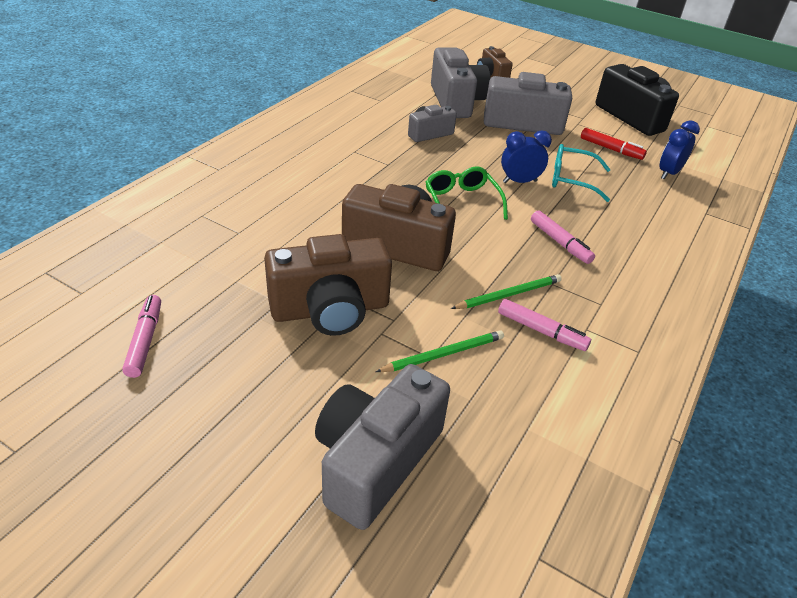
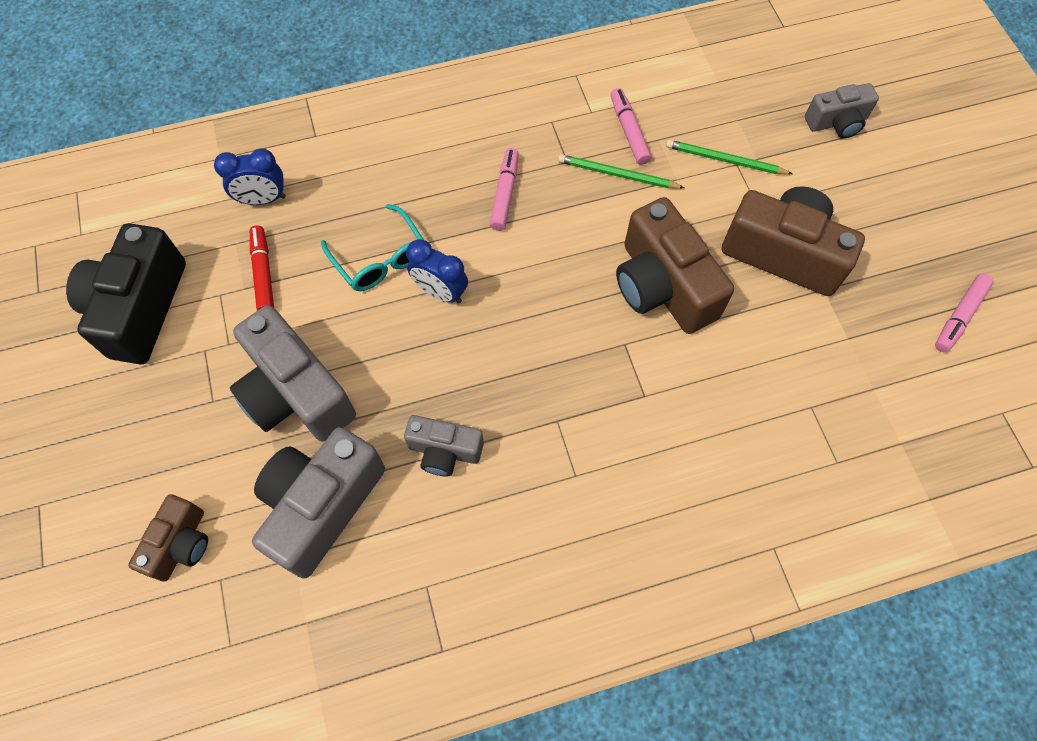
camera: 135 degrees left, 25 degrees up
grey camera [315,364,450,530] -> grey camera [805,83,879,138], size x0.56
green glasses [426,167,508,220] -> none

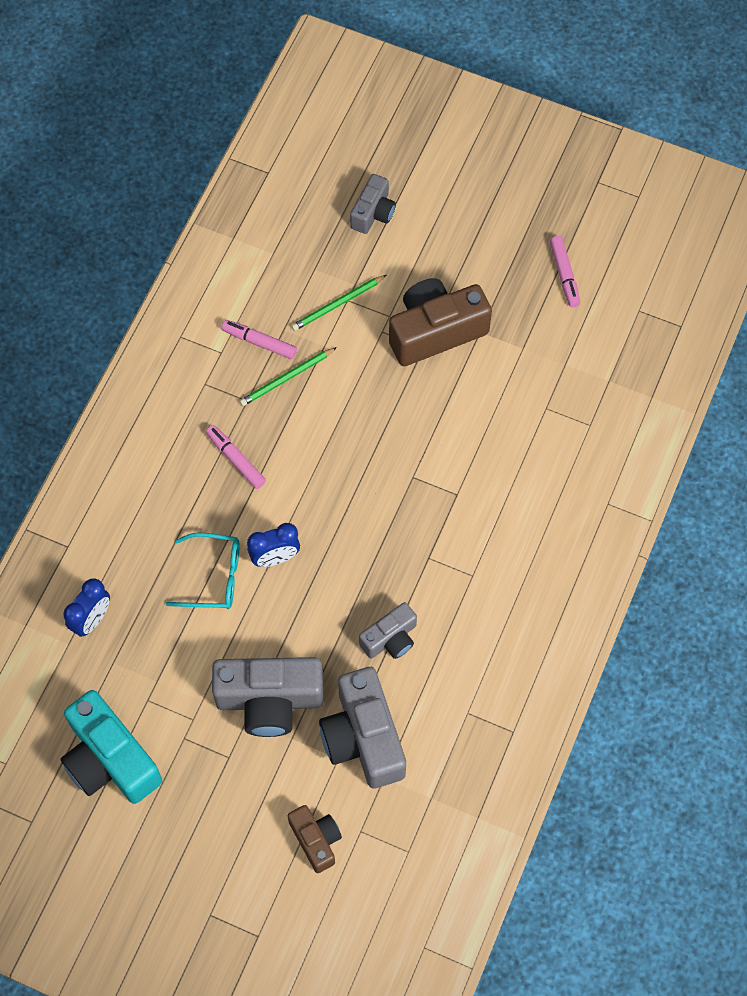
camera: 50 degrees left, 0 degrees up
black camera [66,223,186,365] -> turquoise camera [60,690,162,804]
red marker [250,225,274,311] -> none
brown camera [616,197,734,334] -> none

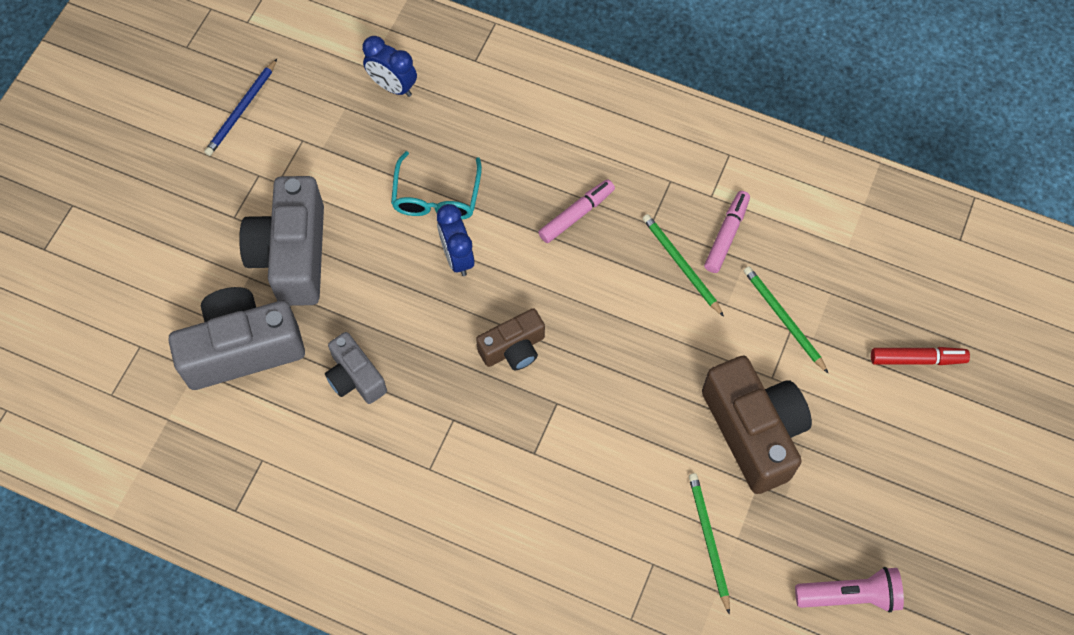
camera: 90 degrees right, 0 degrees up
turquoise camera [60,690,162,804] -> blue pencil [204,59,277,156]
brown camera [288,805,342,873] -> brown camera moved to [476,308,545,370]
grey camera [350,174,396,234] -> red marker [871,347,970,365]
pink marker [550,236,580,307] -> pink flashlight [795,567,904,613]
none -> green pencil [689,473,730,615]

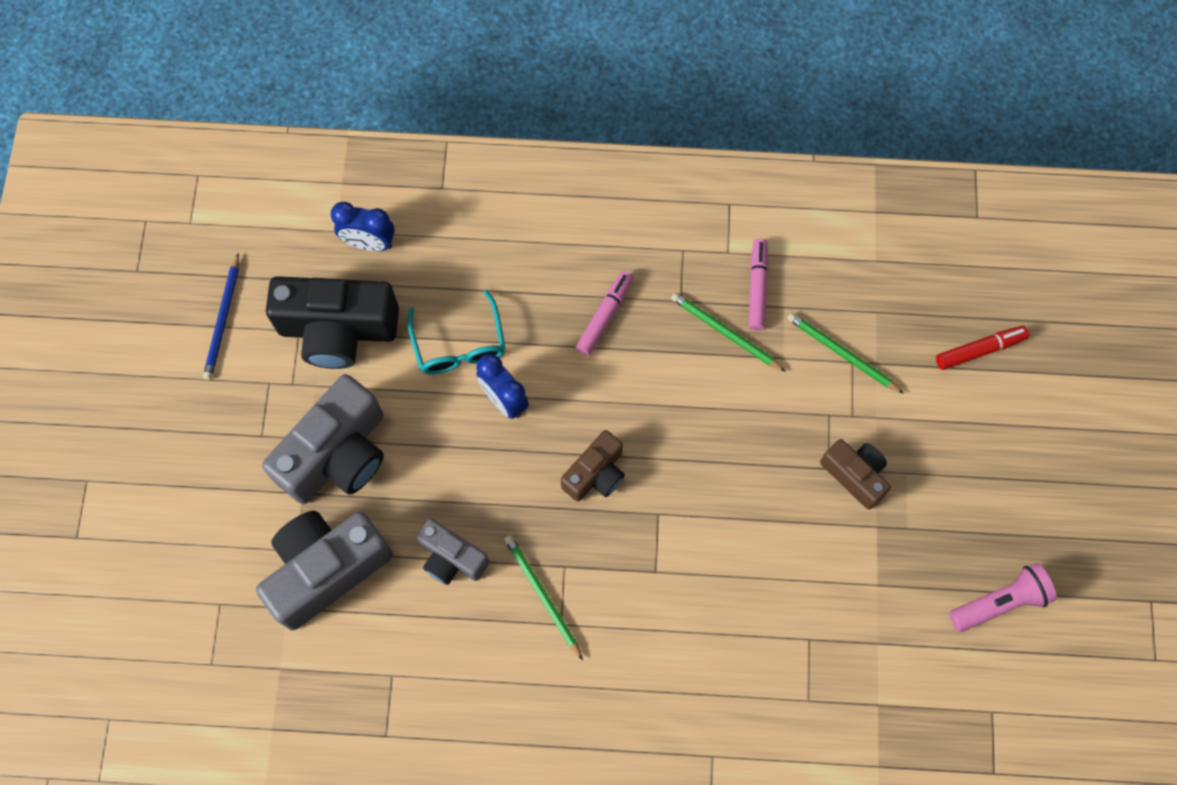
camera: 20 degrees left, 5 degrees up
grey camera [239,176,324,306] -> grey camera turned 120 degrees counterclockwise [262,374,384,504]
green pencil [689,473,730,615] -> green pencil moved to [504,535,583,661]
brown camera [702,355,812,494] -> brown camera [820,439,891,509], size x0.56
none -> black camera [266,276,399,369]

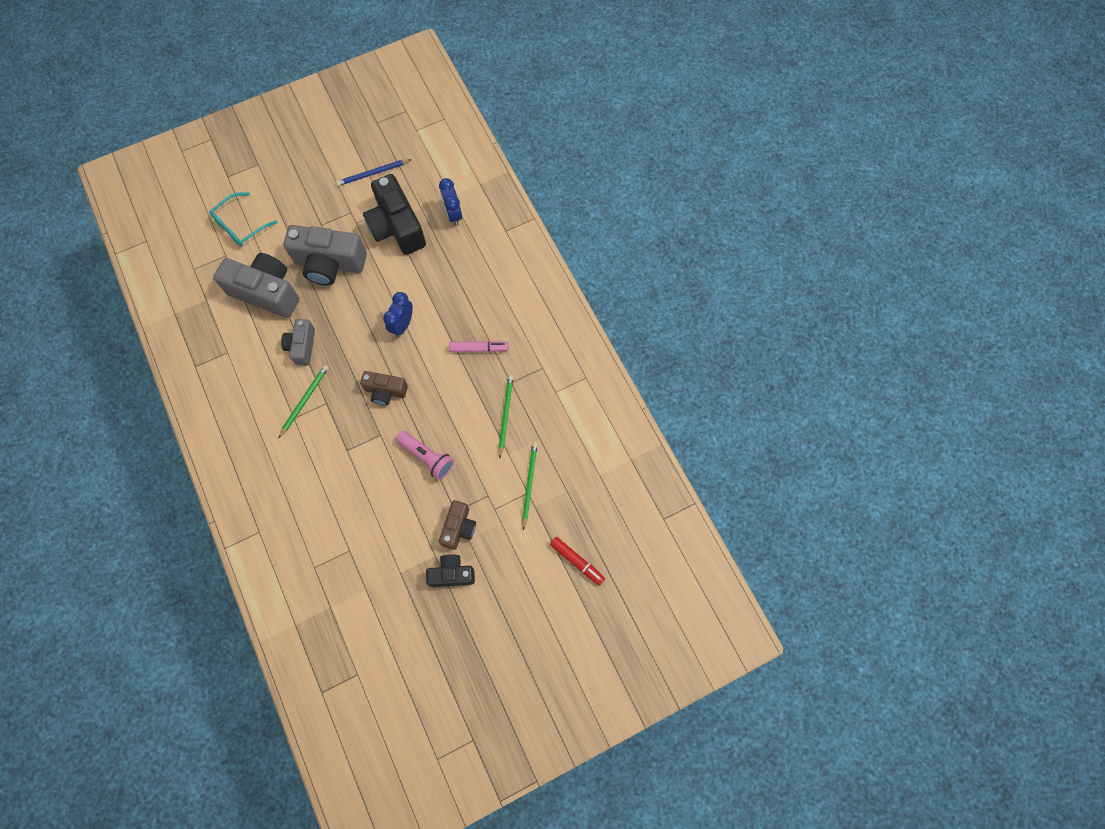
camera: 60 degrees right, 0 degrees up
turquoise glasses [407,289,505,374] -> turquoise glasses moved to [209,193,278,246]
pink marker [749,239,768,331] -> none
pink flashlight [949,563,1057,632] -> pink flashlight moved to [396,431,454,480]
none -> black camera [426,554,475,587]

